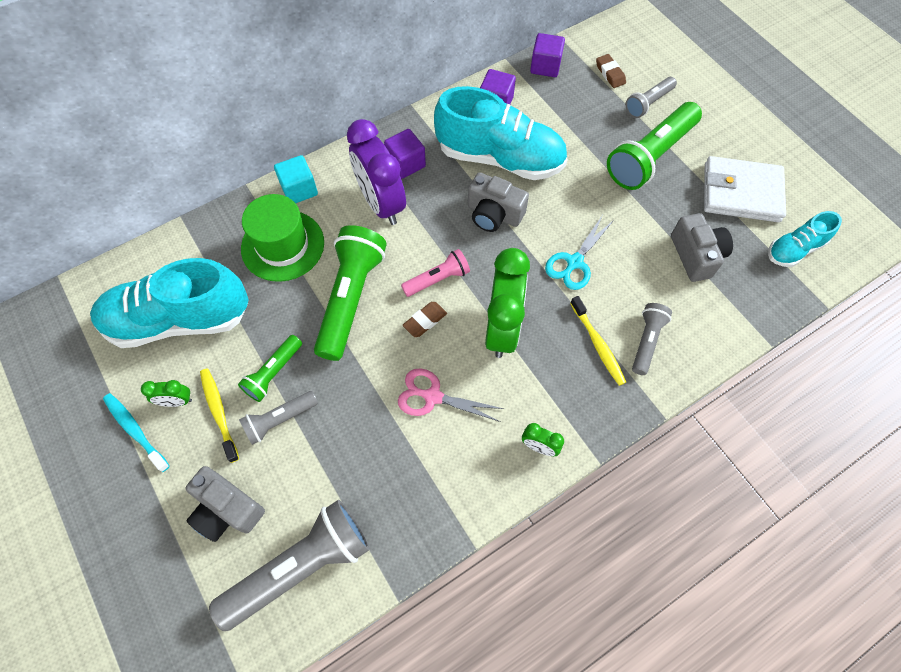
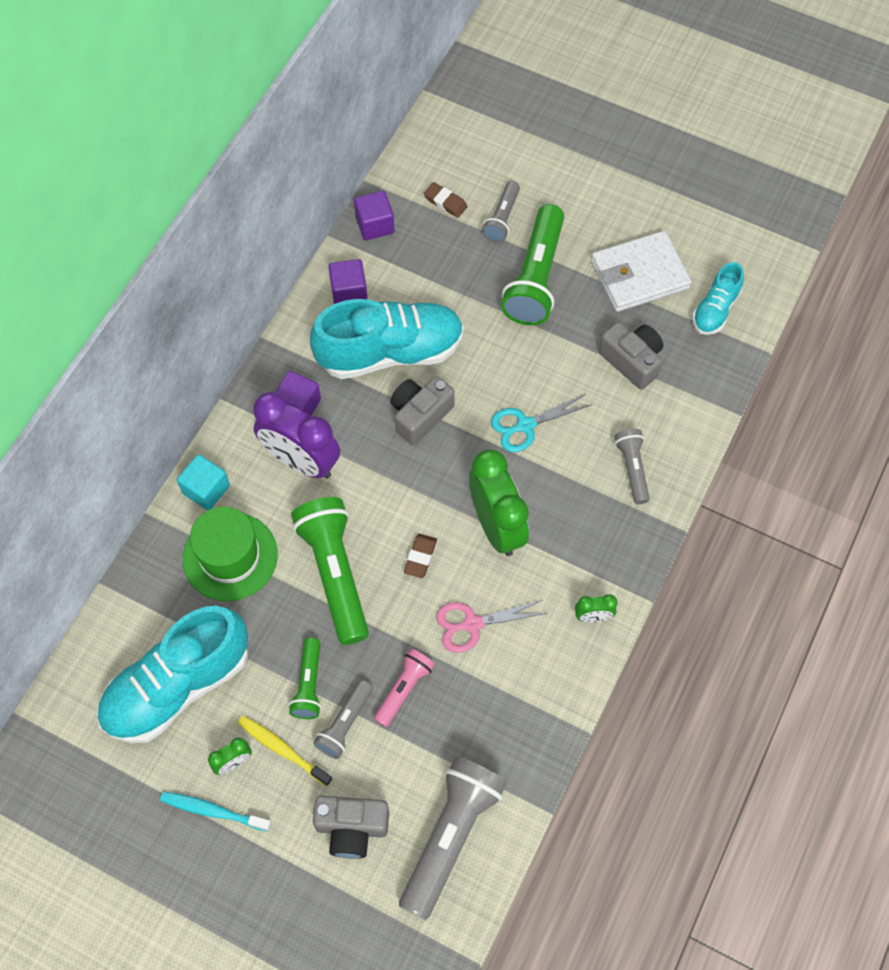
camera: 30 degrees left, 0 degrees up
pink flashlight [401,249,470,297] -> pink flashlight moved to [374,648,435,727]
grey camera [468,172,529,232] -> grey camera turned 135 degrees clockwise [390,376,455,445]
turquoise scissors [545,216,614,290] -> turquoise scissors turned 60 degrees clockwise [491,394,592,452]
yellow toothbrush [570,296,626,386] -> none

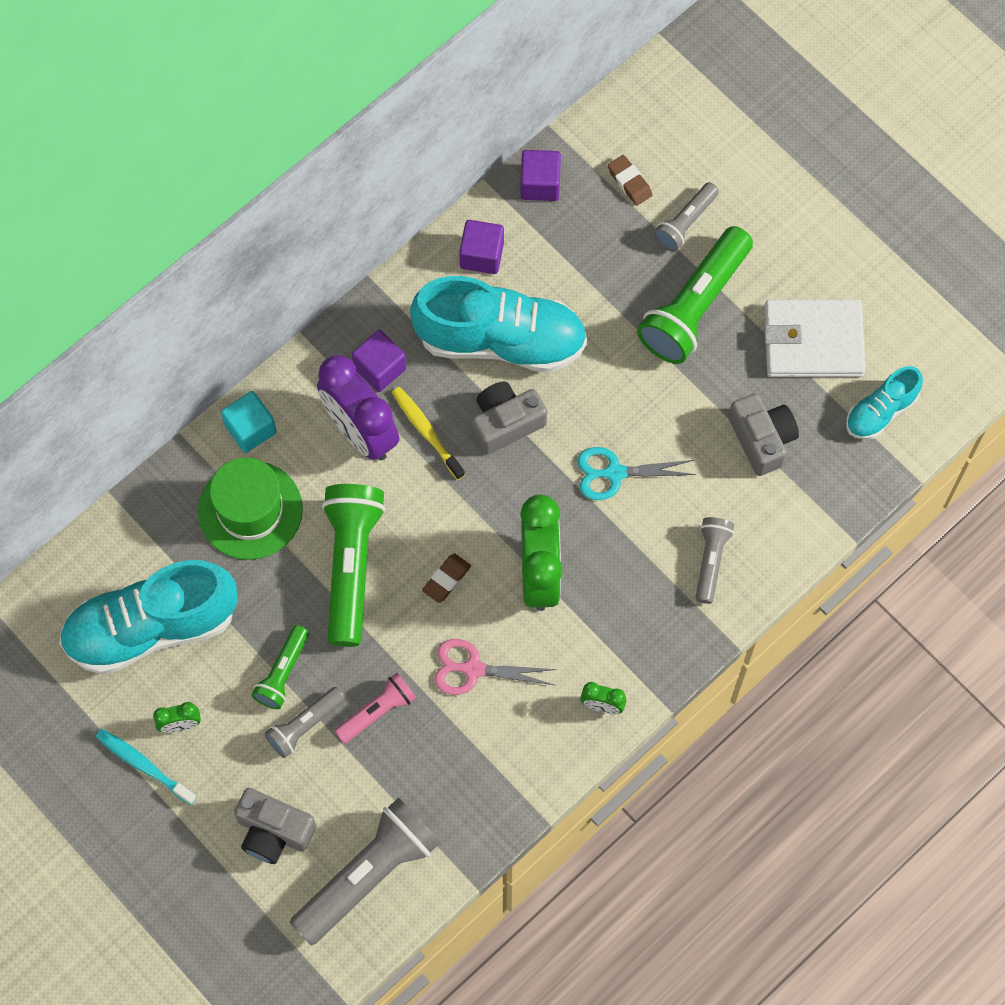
camera: 20 degrees right, 5 degrees up
yellow toothbrush [238,715,332,787] -> yellow toothbrush moved to [392,387,465,480]

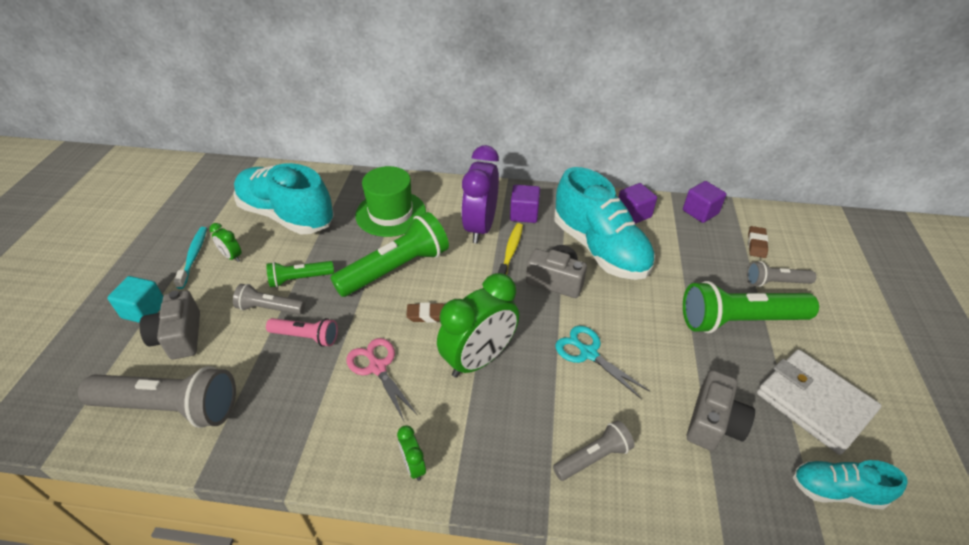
camera: 50 degrees right, 25 degrees down
turquoise cube [221,391,277,453] -> turquoise cube moved to [107,276,163,323]

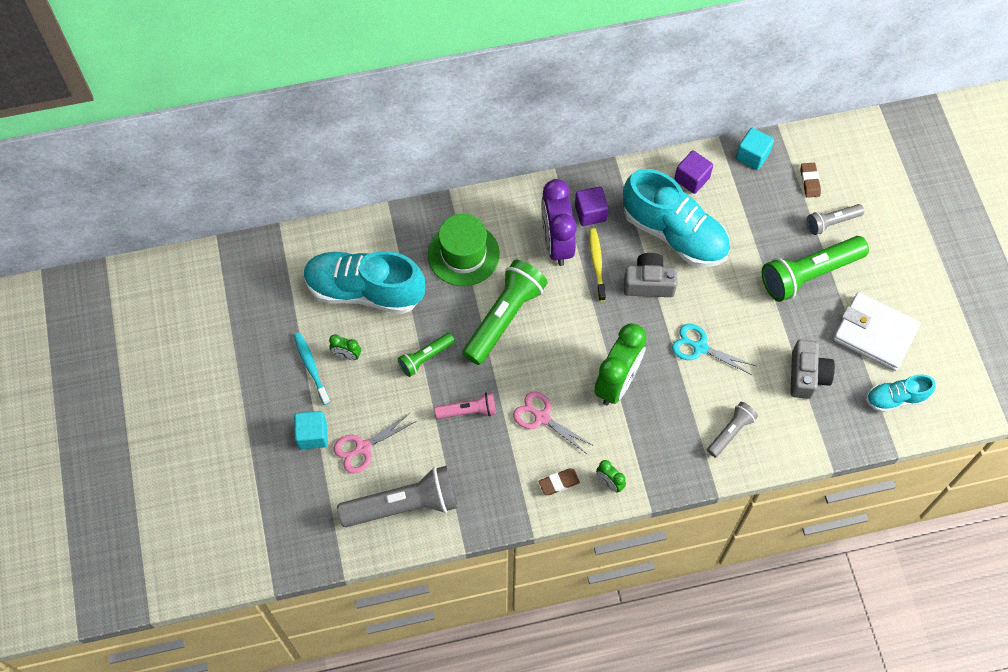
camera: 20 degrees left, 20 degrees up
grey camera [139,290,200,359] -> pink scissors [333,412,417,474]
grey flashlight [233,284,305,315] -> none
brown eraser [407,302,445,323] -> brown eraser moved to [539,469,580,495]
purple cube [683,181,726,223] -> turquoise cube [736,128,774,170]

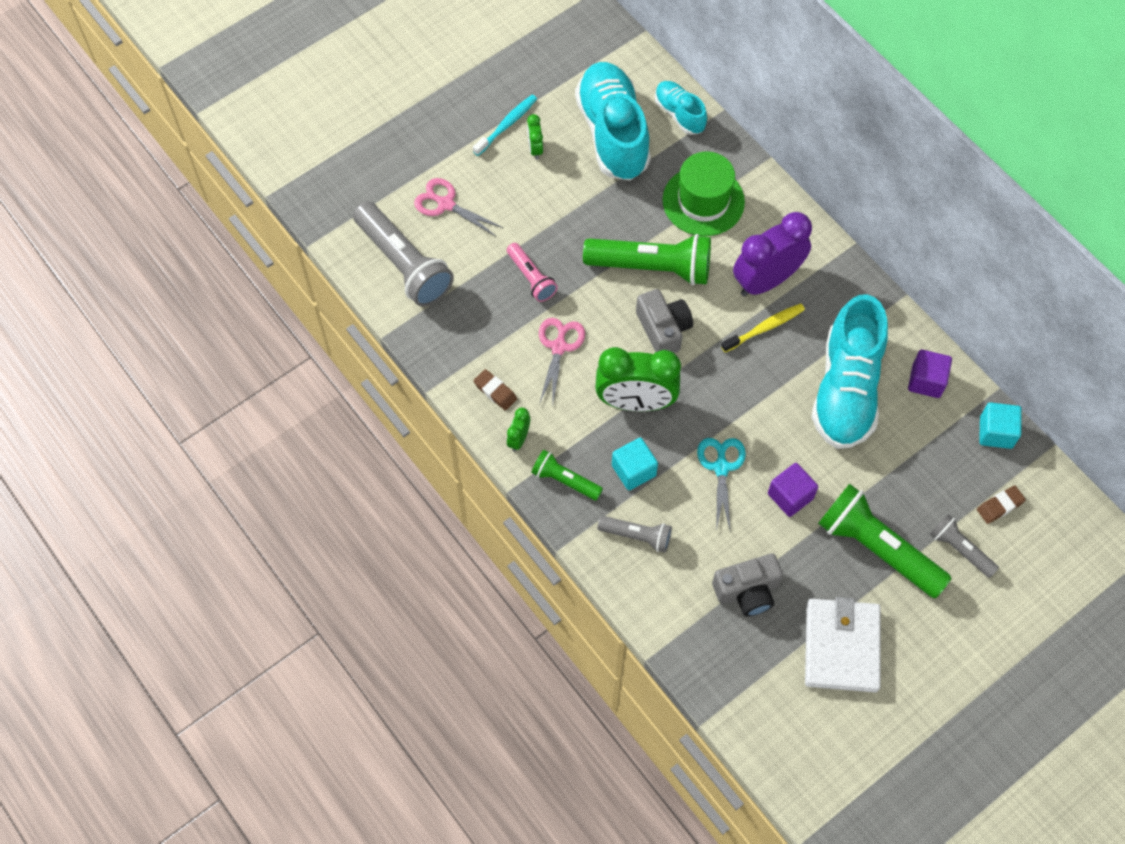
camera: 65 degrees right, 0 degrees up
turquoise cube [294,411,328,449] -> turquoise cube moved to [612,438,658,490]
green flashlight [398,333,455,377] -> green flashlight moved to [531,450,603,501]
purple cube [575,186,609,226] -> purple cube moved to [768,463,818,517]
grey camera [624,253,677,297] -> grey camera moved to [636,289,693,353]
turquoise shoe [866,374,936,412] -> turquoise shoe moved to [655,81,707,135]

